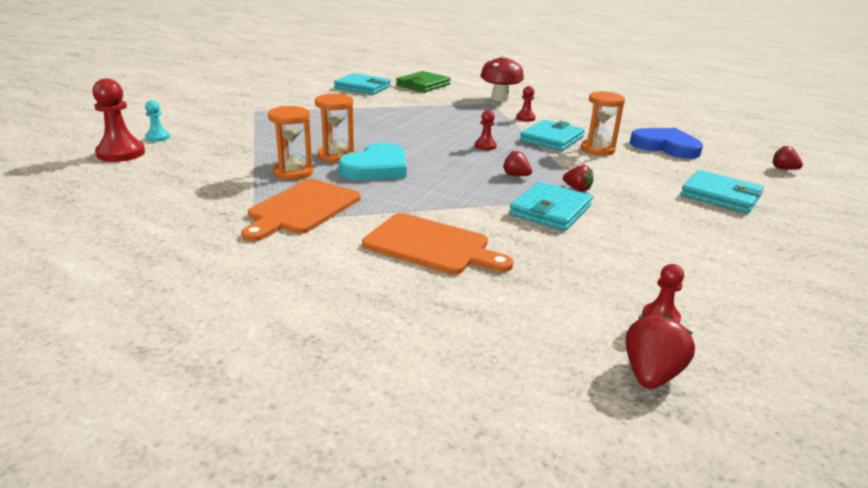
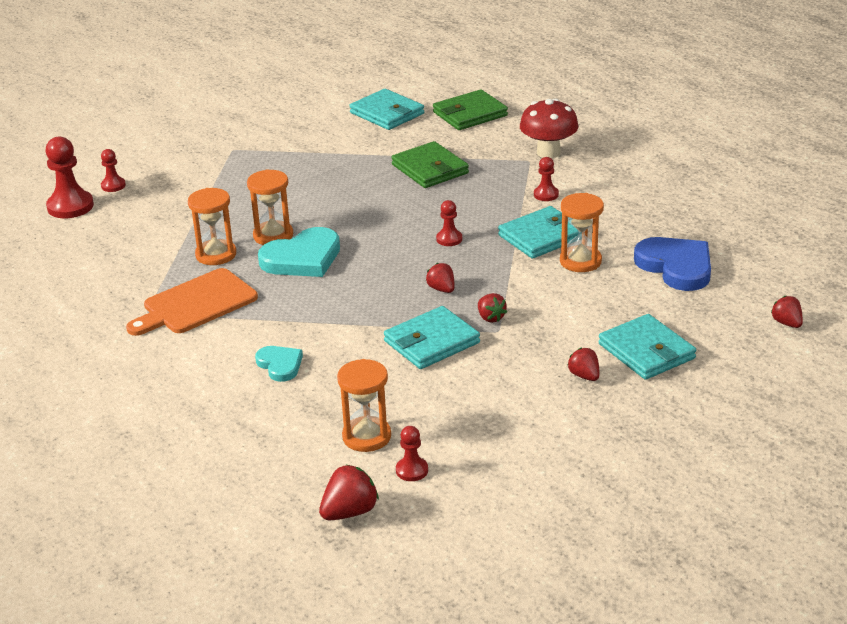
camera: 25 degrees right, 5 degrees up
turquoise pawn [145,100,170,142] -> red pawn [101,149,126,192]
orange cutting board [362,213,514,275] -> turquoise heart [255,346,303,382]
none -> orange hourglass [337,359,391,452]
none -> green wallet [391,141,469,188]
none -> red strawberry [567,348,600,381]

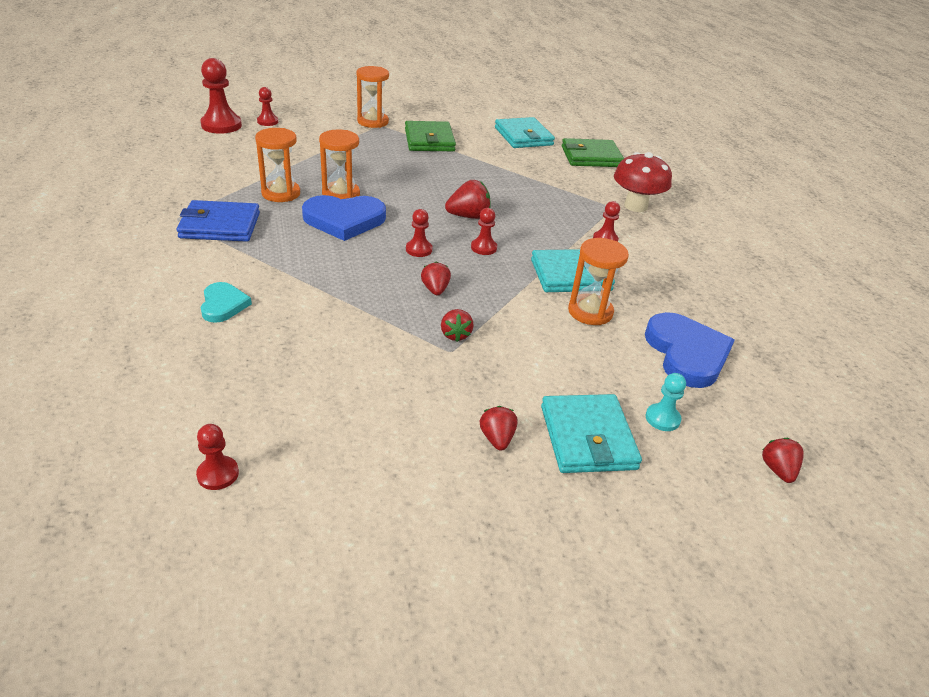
camera: 20 degrees right, 5 degrees up
orange cutting board [126,268,258,336] -> blue wallet [177,200,260,242]
turquoise heart [258,227,340,277] -> blue heart [302,195,386,241]
red strawberry [319,465,379,520] -> red strawberry moved to [445,180,491,219]
orange hourglass [337,359,391,452] -> orange hourglass moved to [356,66,389,128]
turquoise wallet [384,306,480,369] -> none
green wallet [391,141,469,188] -> green wallet moved to [405,121,456,151]
none -> red pawn [406,209,432,257]
none -> turquoise pawn [646,373,686,431]

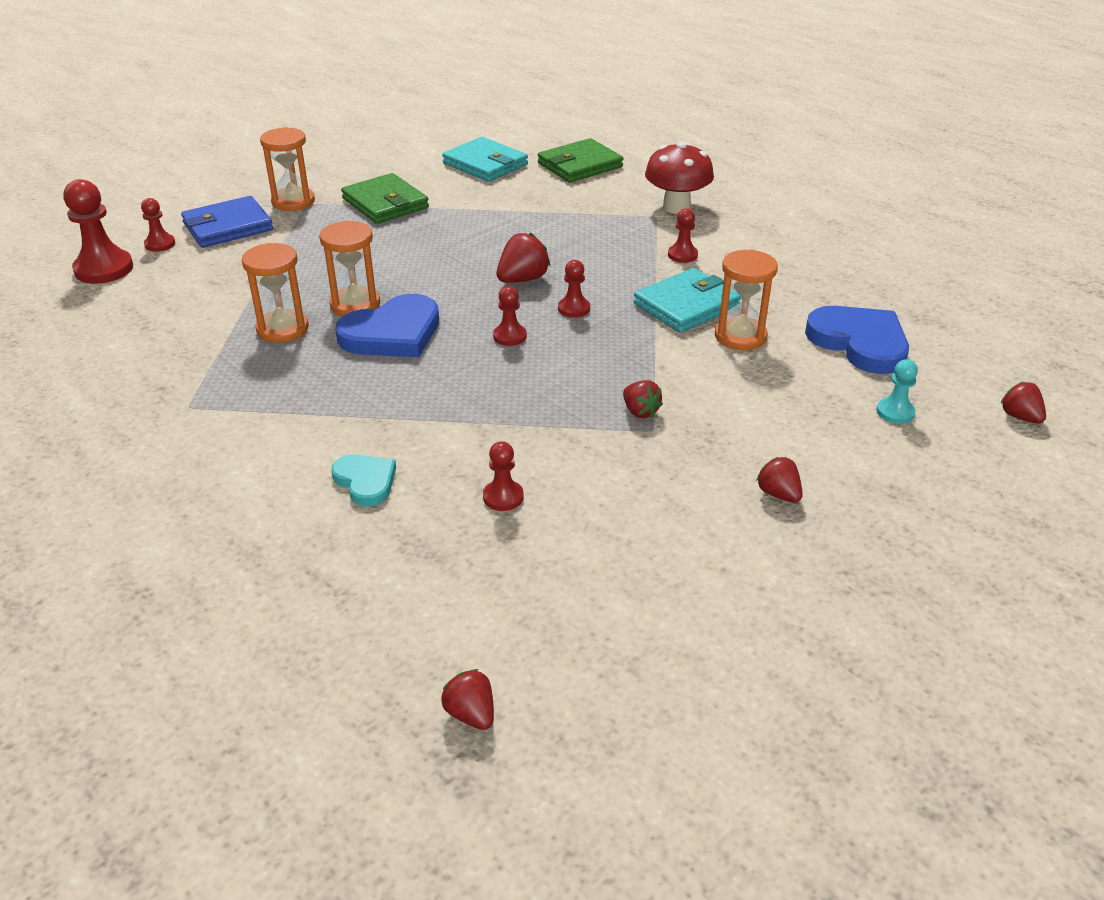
camera: 25 degrees left, 0 degrees up
blue wallet [177,200,260,242] -> blue wallet moved to [181,196,273,248]
red pawn [196,424,239,490] -> red pawn moved to [483,441,524,511]
red strawberry [421,261,451,296] -> red strawberry moved to [441,669,494,730]
turquoise wallet [541,394,642,473] -> none

